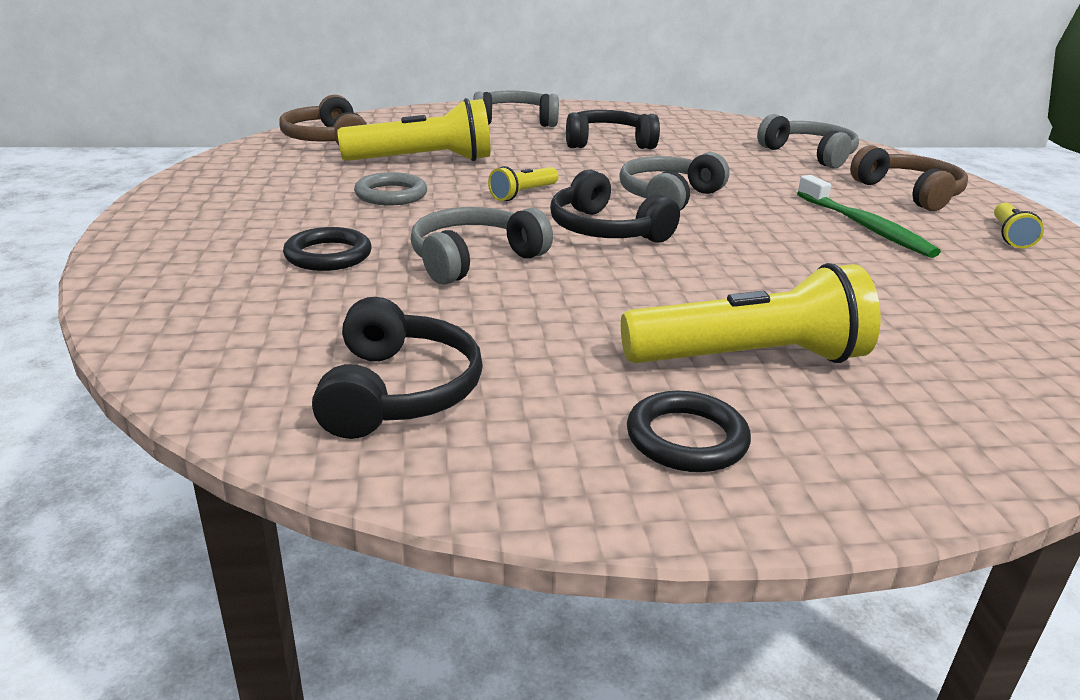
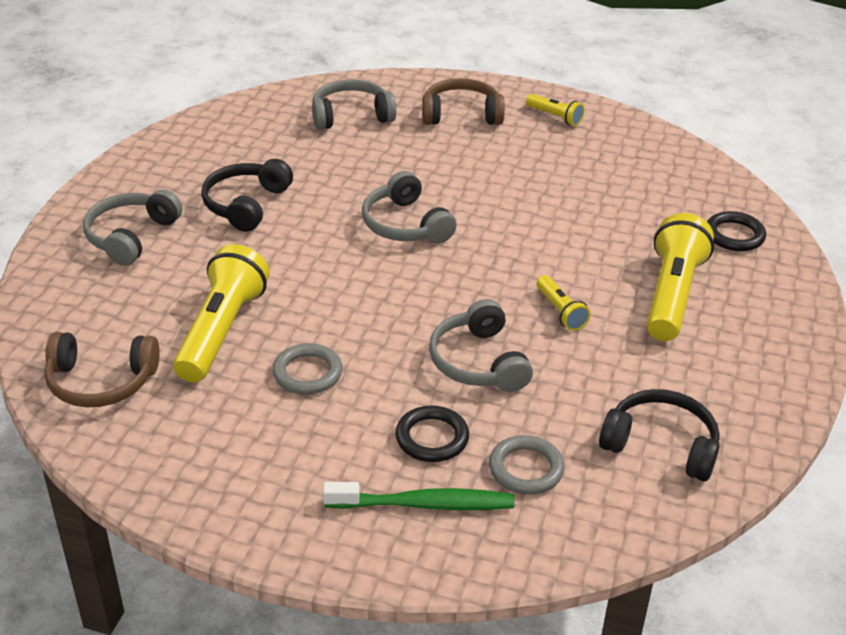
camera: 65 degrees left, 10 degrees up
yellow flashlight [488,166,558,201] -> yellow flashlight moved to [537,275,590,331]
black headphones [550,170,680,243] -> none
black ring [627,391,751,472] -> black ring moved to [707,211,766,251]
green toothbrush [797,175,941,258] -> green toothbrush moved to [323,482,514,510]
none -> grey ring [489,435,565,494]

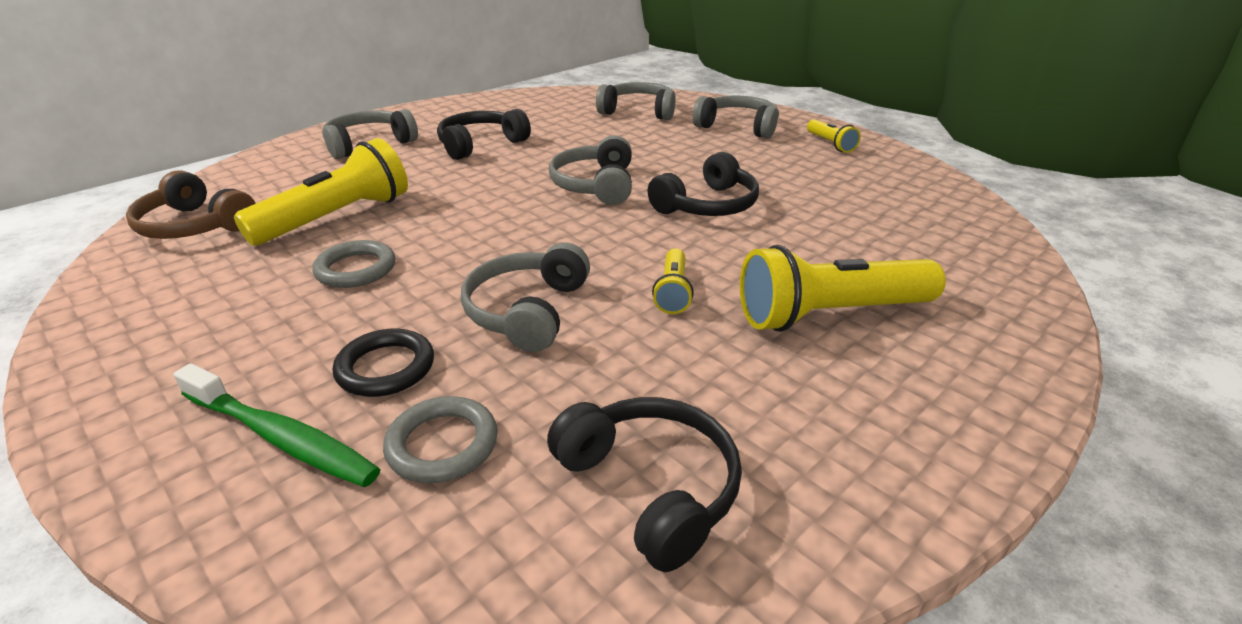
camera: 30 degrees right, 5 degrees down
brown headphones [422,78,505,125] -> grey headphones [693,95,779,139]
yellow flashlight [647,213,714,341] -> yellow flashlight turned 150 degrees counterclockwise [740,245,946,332]
black ring [707,211,766,251] -> none
none -> black headphones [648,152,759,216]

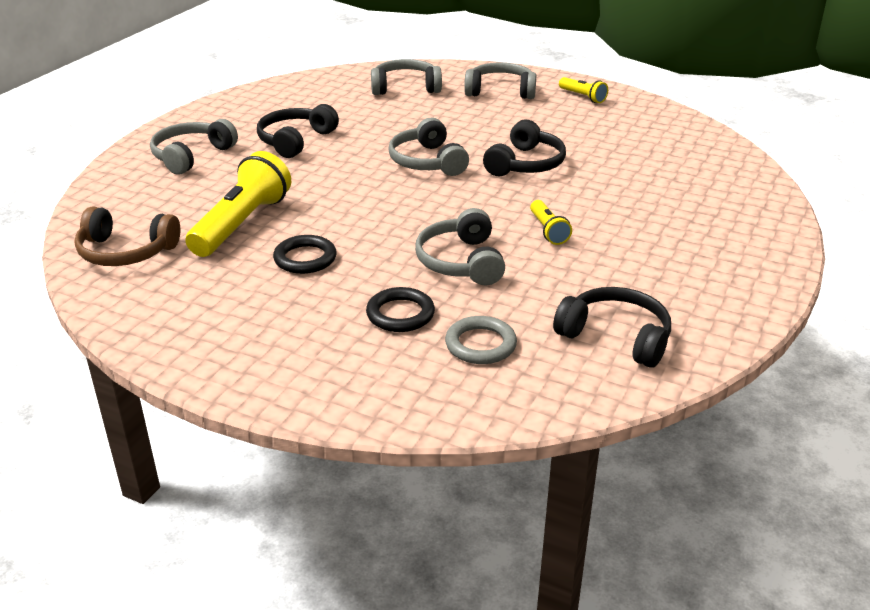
camera: 20 degrees left, 0 degrees up
green toothbrush [173,363,381,487] -> none
grey ring [312,240,395,288] -> black ring [273,235,337,274]
yellow flashlight [740,245,946,332] -> none

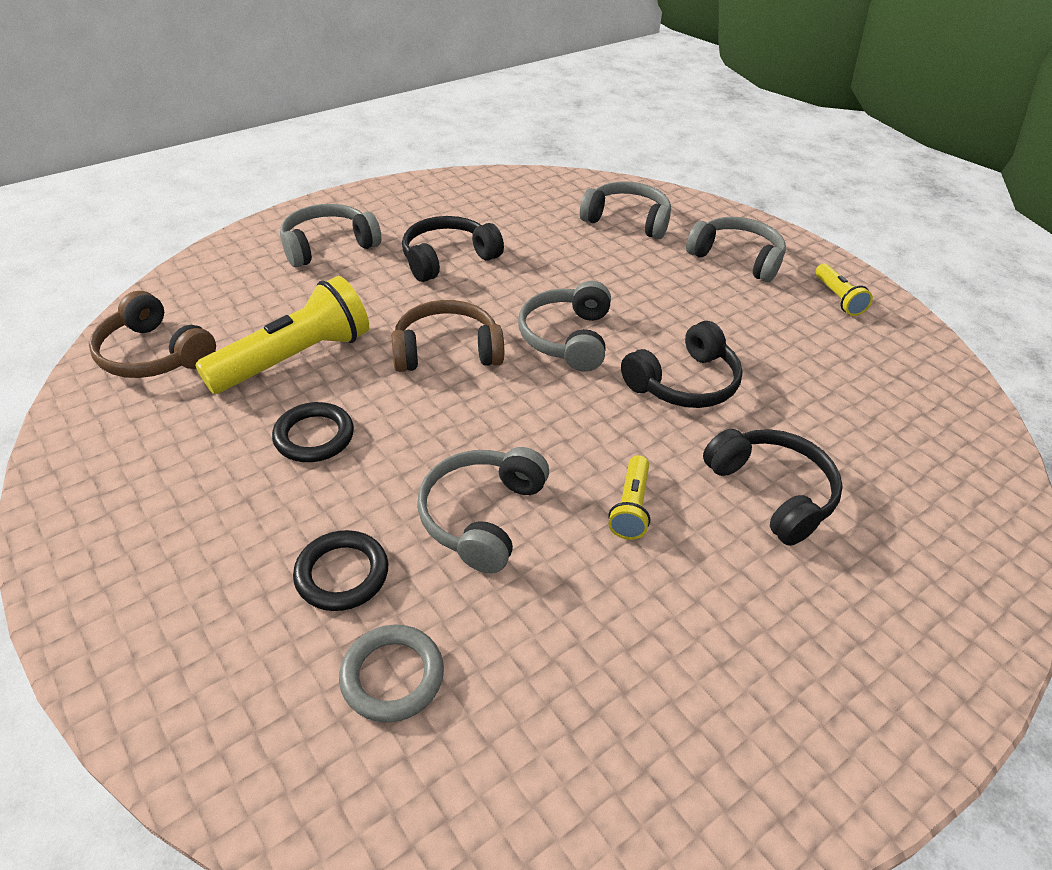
camera: 25 degrees right, 10 degrees up
black headphones [553,287,671,368] -> black headphones moved to [703,429,843,546]
none -> brown headphones [392,300,504,372]

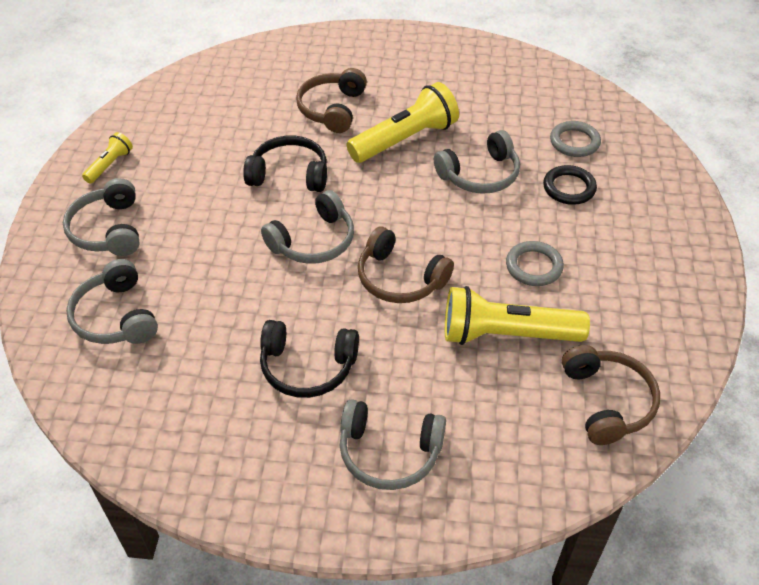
camera: 135 degrees left, 5 degrees up
black ring [272,402,354,462] -> grey ring [506,241,564,286]
yellow flashlight [608,455,650,540] -> yellow flashlight [347,82,459,163], size x2.00
black headphones [703,429,843,546] -> brown headphones [296,68,367,133]

